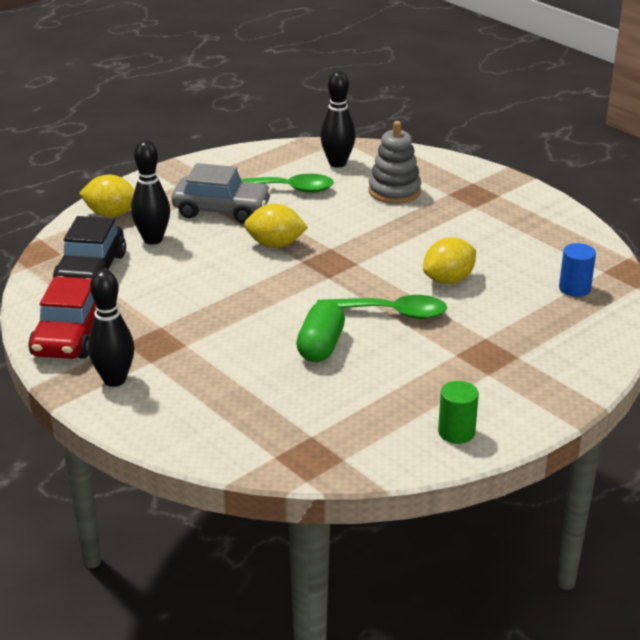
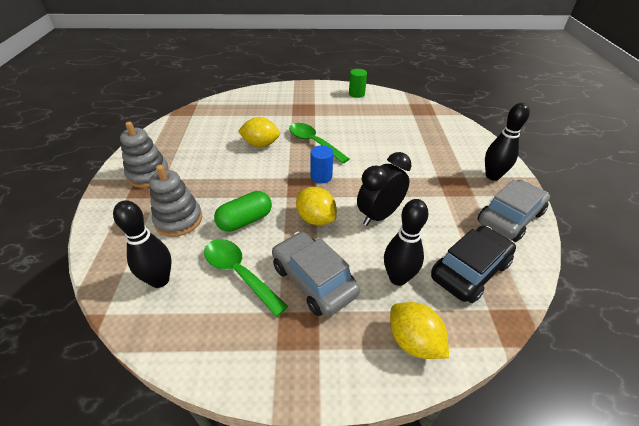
camera: 140 degrees left, 10 degrees up
red car [28,276,96,359] -> grey car [477,180,550,242]
green capsule [296,300,345,362] -> green capsule moved to [214,191,272,232]
blue cylinder [559,243,596,297] -> blue cylinder moved to [310,146,333,183]
none -> grey stacking toy [120,122,170,188]
none -> black clock [357,152,411,226]

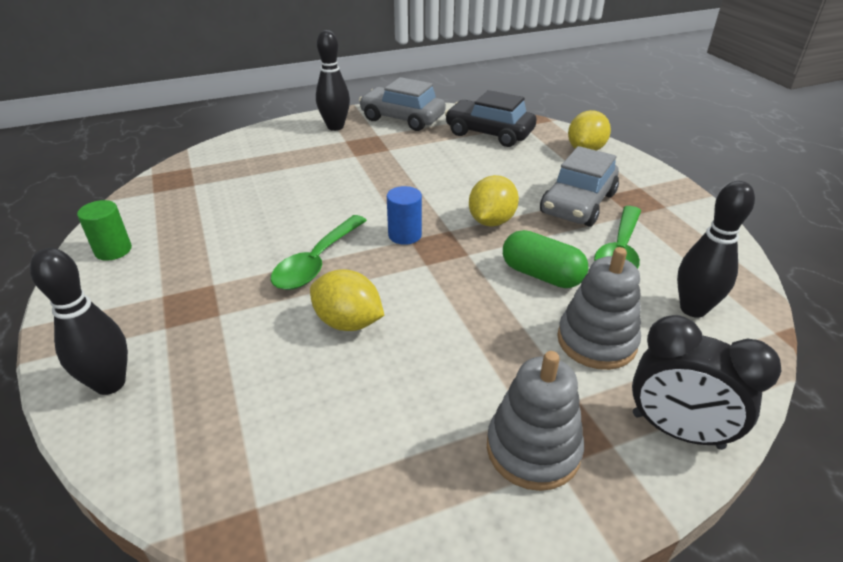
camera: 110 degrees left, 5 degrees down
yellow lemon [238,117,280,147] -> yellow lemon turned 45 degrees counterclockwise [310,269,384,331]
black clock [357,152,411,226] -> black clock moved to [632,315,782,450]
black bowling pin [384,199,428,286] -> black bowling pin moved to [30,248,128,395]

